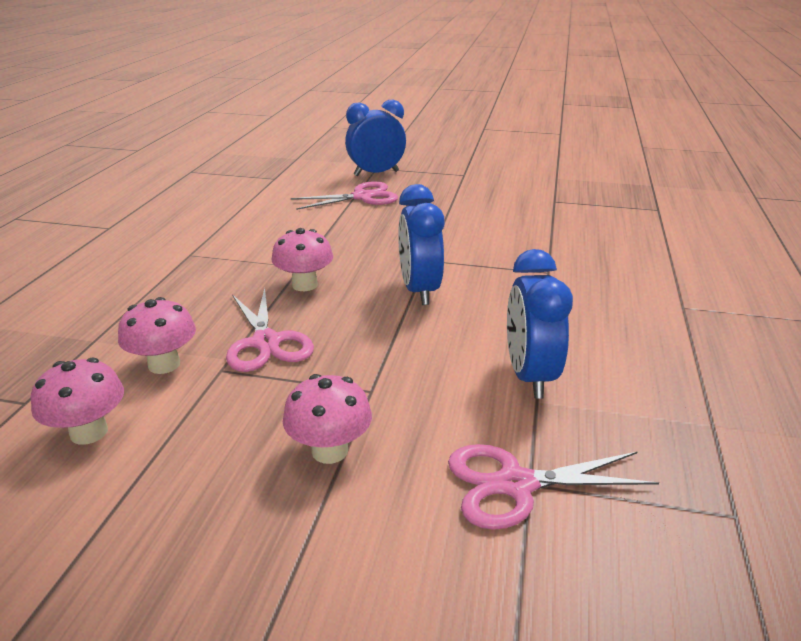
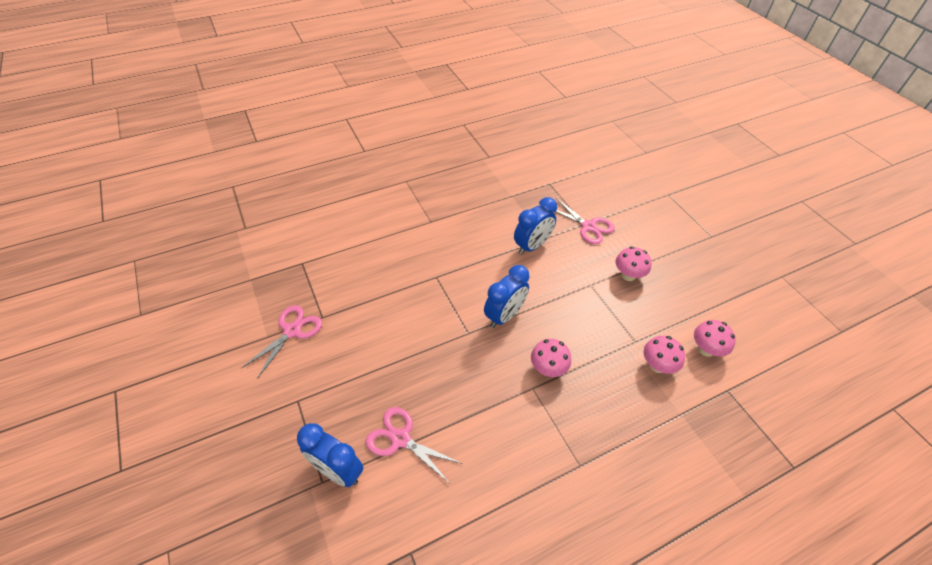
camera: 130 degrees left, 20 degrees up
pink scissors [226,288,314,372] -> pink scissors moved to [241,305,322,379]

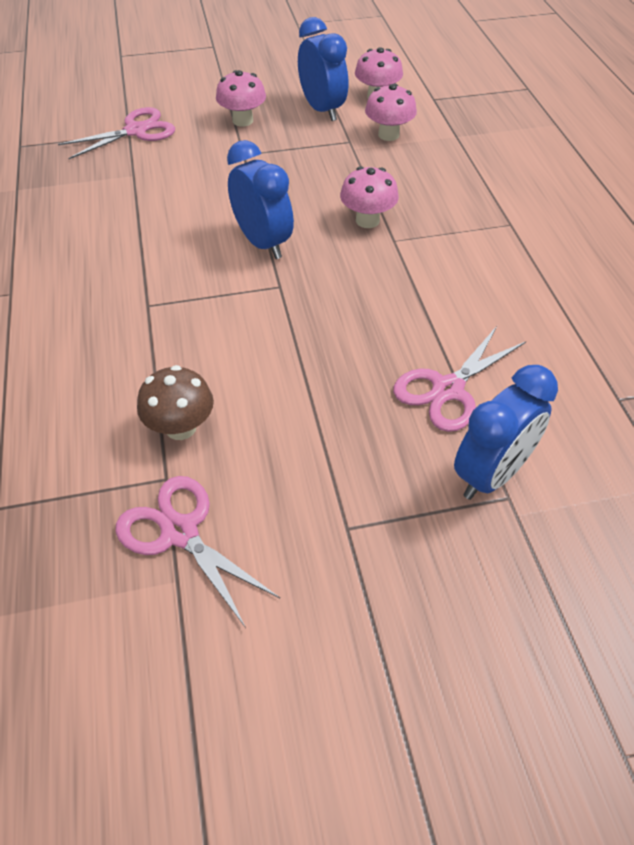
camera: 75 degrees left, 0 degrees up
blue clock [514,197,557,255] -> blue clock moved to [298,17,349,121]
none -> brown mushroom [137,365,214,440]

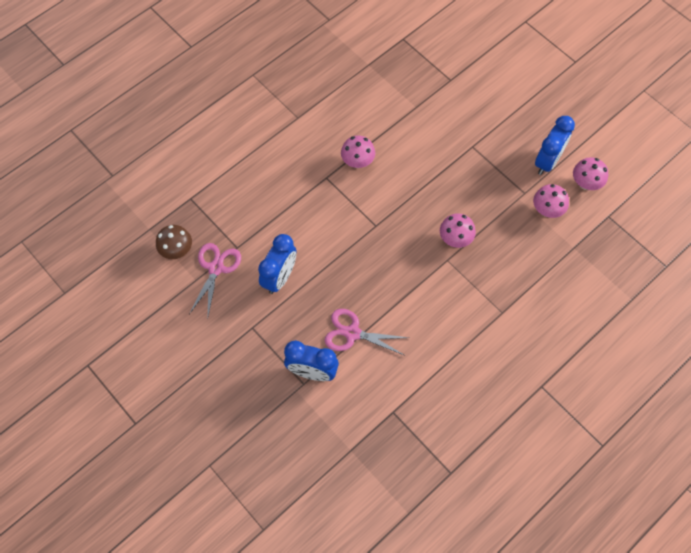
camera: 60 degrees right, 15 degrees up
pink scissors [58,107,175,159] -> none
brown mushroom [137,365,214,440] -> brown mushroom moved to [156,225,192,259]
pink mushroom [216,70,266,127] -> pink mushroom moved to [341,136,375,168]
blue clock [227,140,294,259] -> blue clock moved to [258,234,297,294]

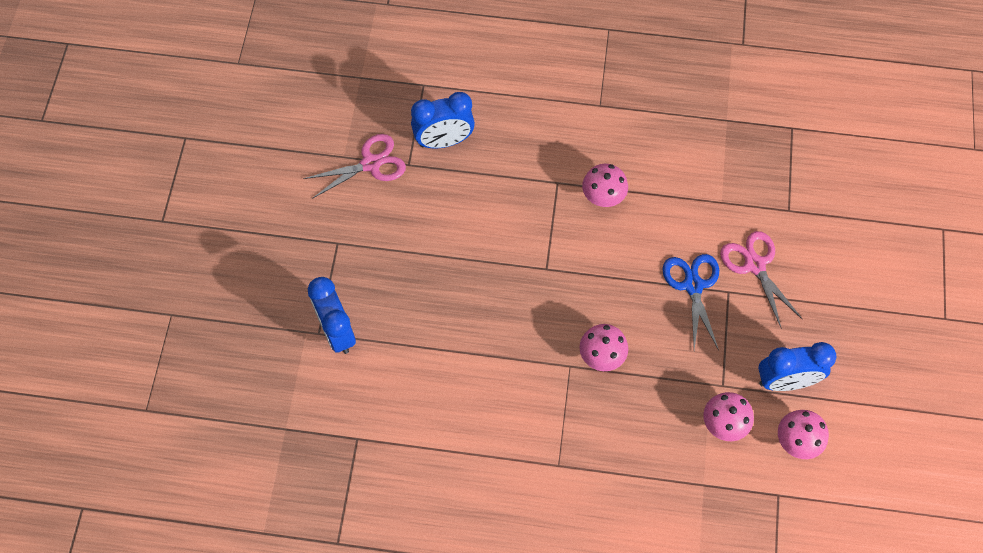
camera: 50 degrees right, 0 degrees up
brown mushroom [156,225,192,259] -> none
blue clock [258,234,297,294] -> blue clock moved to [411,92,475,149]
pink scissors [325,309,409,355] -> pink scissors moved to [720,231,802,327]
none -> blue scissors [662,254,719,350]

